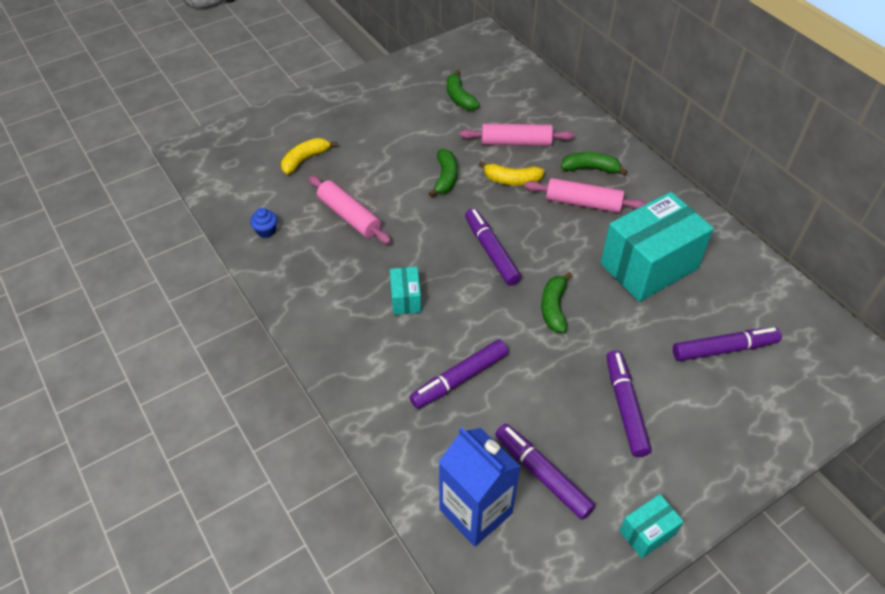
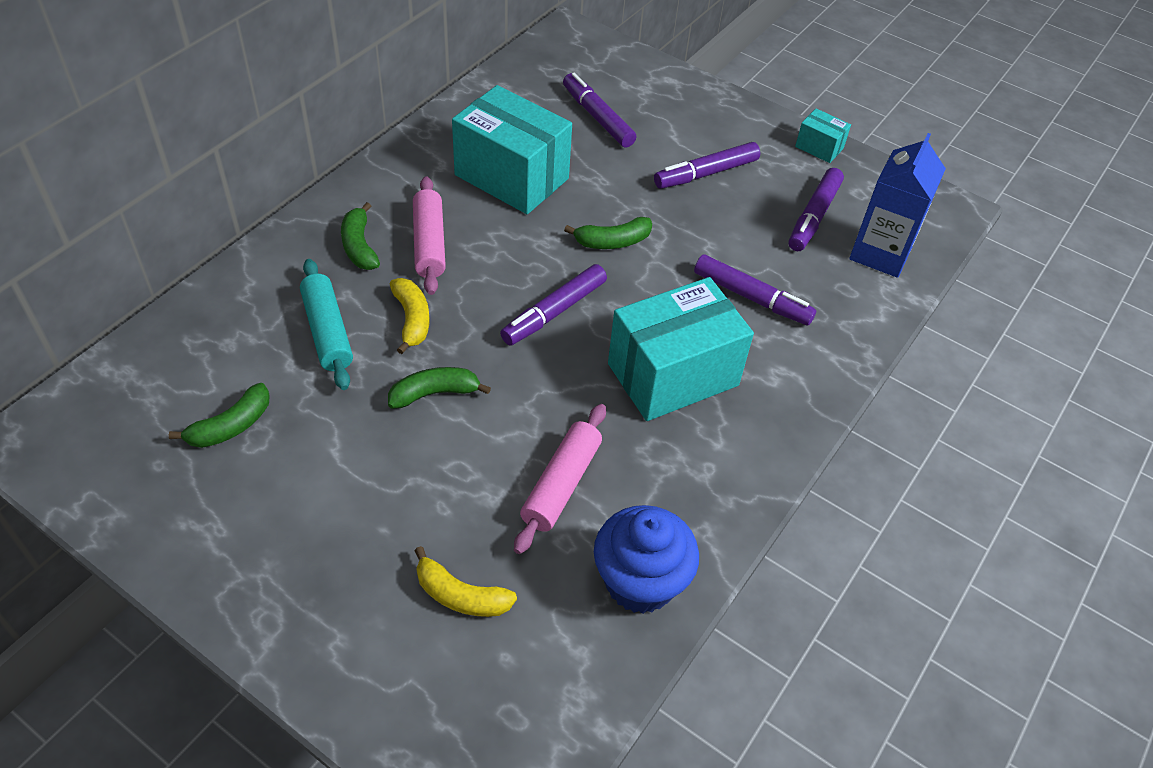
camera: 115 degrees left, 0 degrees up
blue cupcake [250,208,277,238] -> blue cupcake [594,505,699,614], size x2.33
turquoise box [390,267,421,315] -> turquoise box [608,277,754,421], size x2.21
pink rolling pin [460,124,574,146] -> turquoise rolling pin [300,259,353,390]

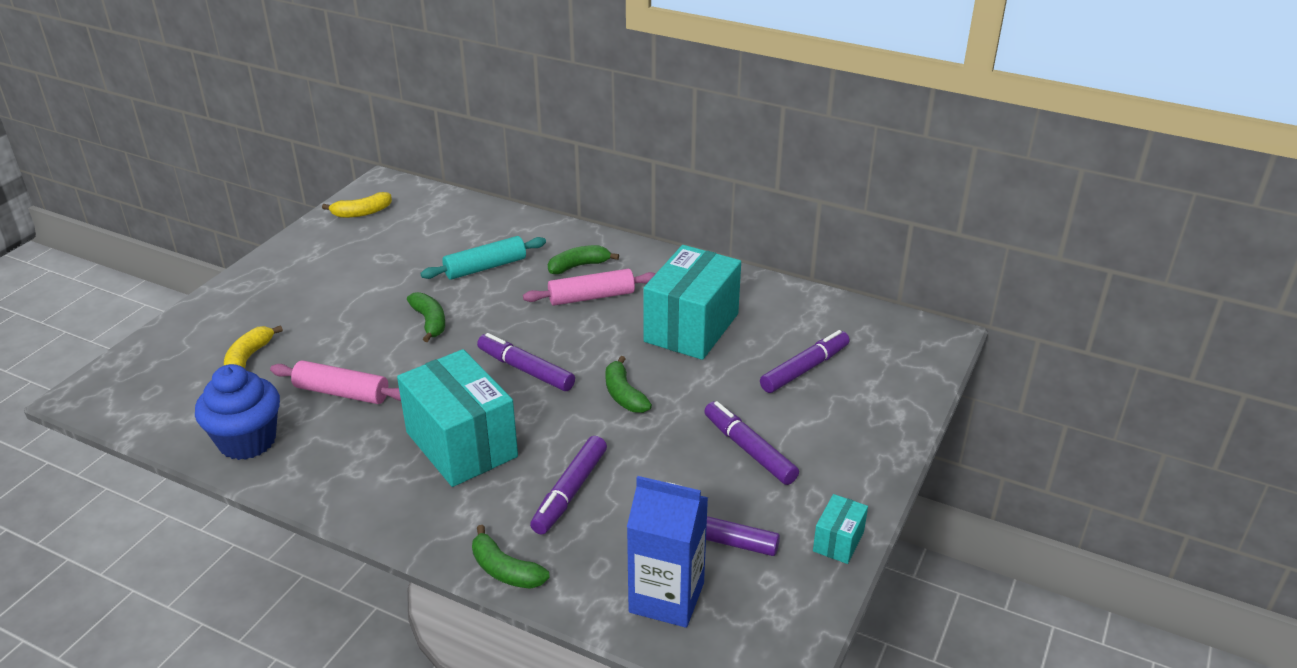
camera: 85 degrees right, 15 degrees down
green banana [169,383,270,448] -> green banana moved to [472,525,550,589]
yellow banana [390,278,430,354] -> yellow banana moved to [322,192,392,218]

